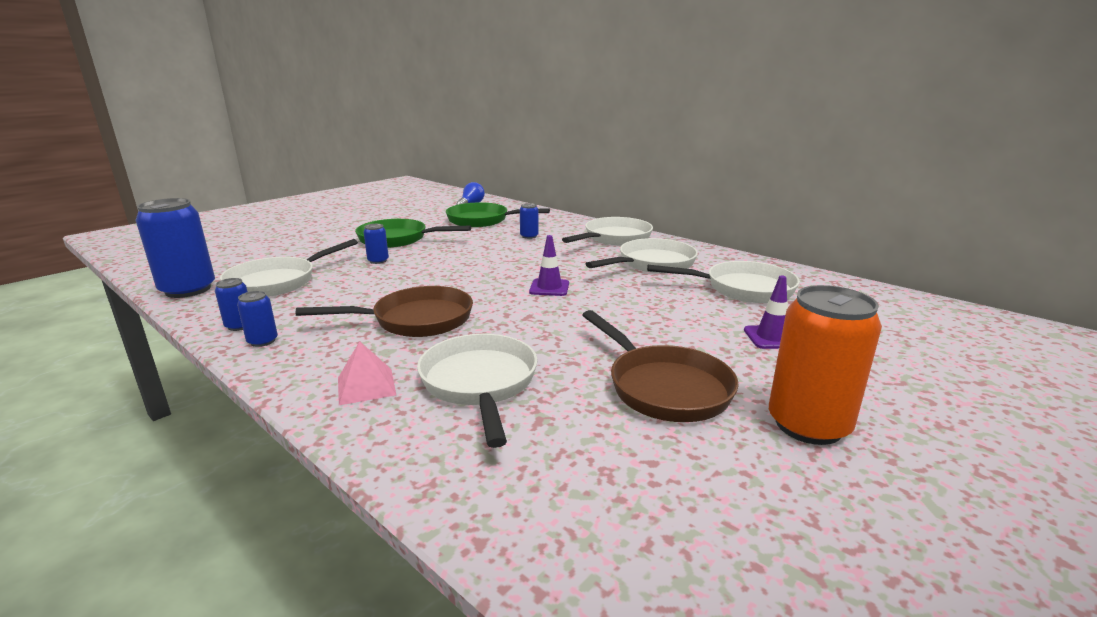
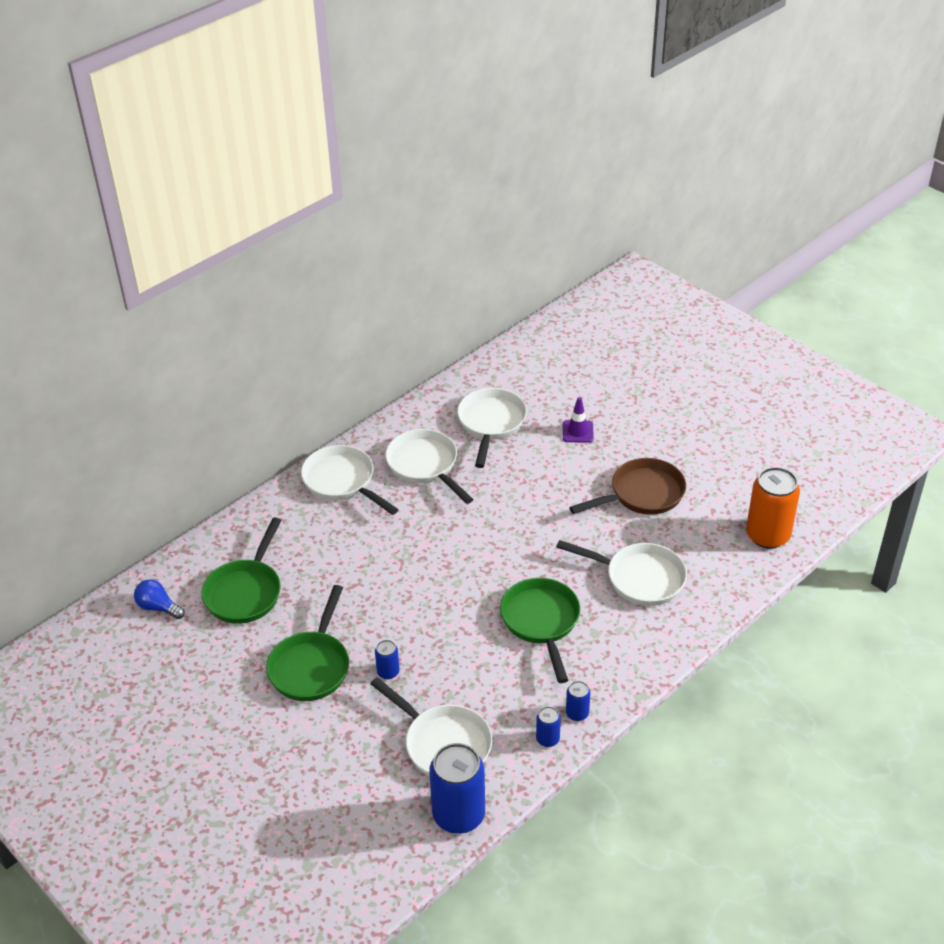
camera: 85 degrees left, 20 degrees up
brown pan [296,286,473,337] -> green pan [500,578,580,683]
pink pyramid [338,341,396,405] -> none
white pan [417,334,537,448] -> white pan turned 150 degrees counterclockwise [556,540,687,606]
blue can [520,203,539,239] -> none
purple traffic cone [529,235,569,296] -> none
orange can [769,285,882,445] -> orange can moved to [746,467,800,549]

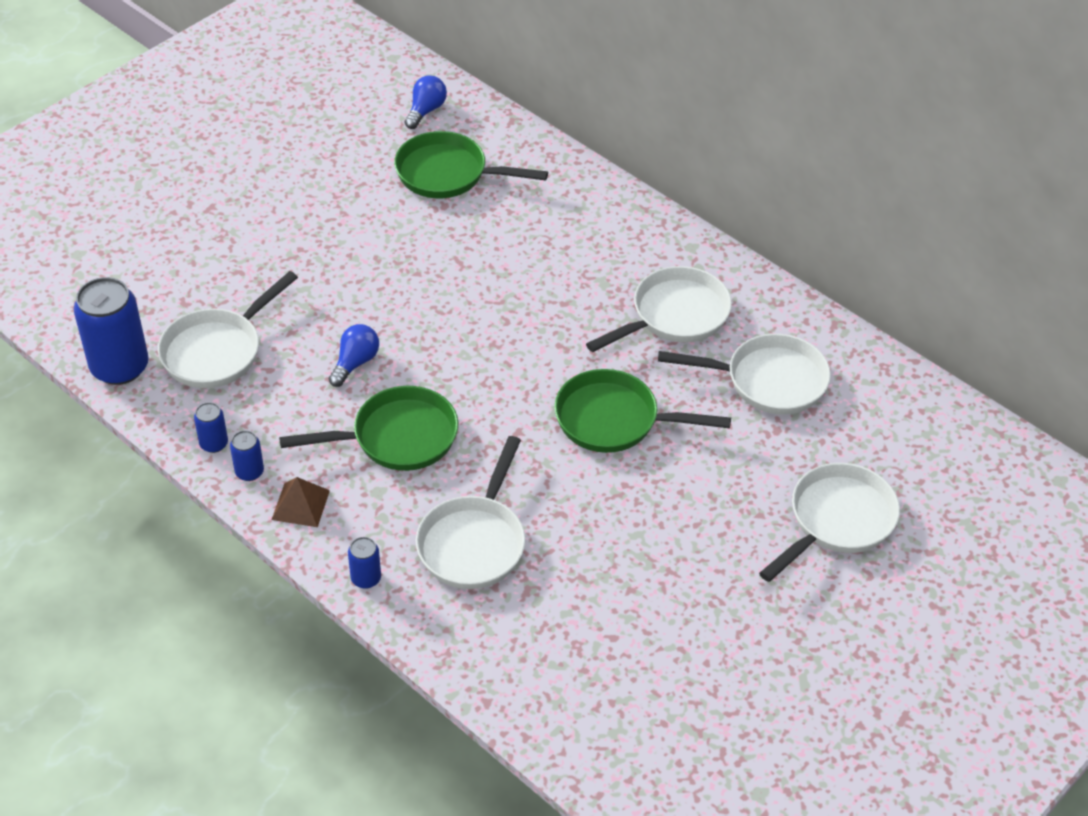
camera: 85 degrees right, 5 degrees up
green pan [266,585,349,701] -> green pan moved to [554,369,731,453]
white pan [301,445,399,515] -> white pan moved to [759,463,900,582]
blue can [375,640,400,679] -> blue can moved to [348,537,381,589]
purple traffic cone [563,397,594,443] -> none
brown pan [569,458,686,515] -> none
orange can [746,467,800,549] -> none
none -> brown pyramid [271,477,330,527]
none -> blue light bulb [329,324,379,387]

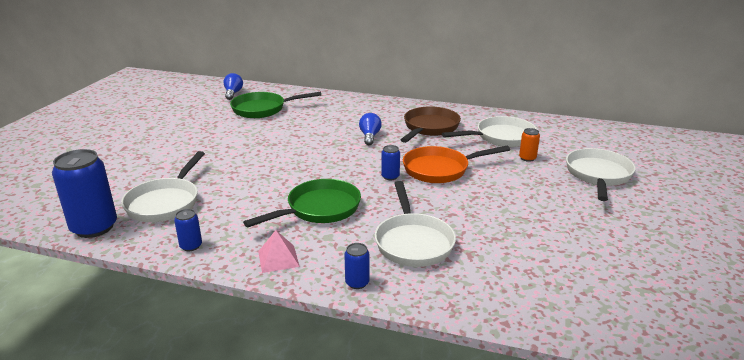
camera: 25 degrees left, 20 degrees down
blue can [230,430,264,481] -> blue can moved to [381,145,400,180]
brown pyramid [271,477,330,527] -> pink pyramid [258,230,300,273]
blue light bulb [329,324,379,387] -> blue light bulb moved to [359,113,382,145]
green pan [554,369,731,453] -> orange pan [403,146,510,183]
white pan [586,266,732,352] -> brown pan [401,106,461,143]
none -> orange can [519,128,540,162]

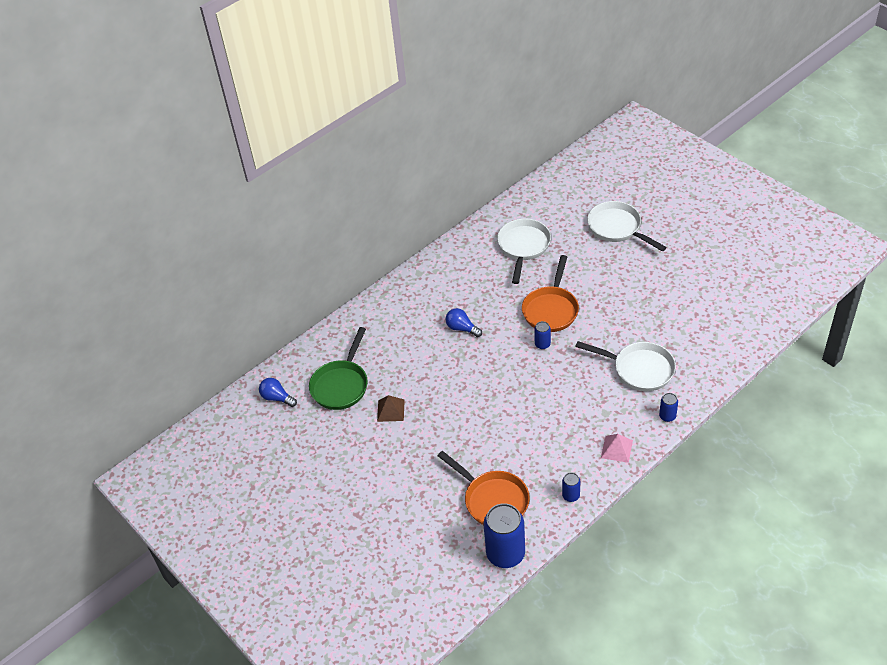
camera: 55 degrees left, 20 degrees up
white pan [121,151,205,222] -> orange pan [438,451,530,525]
green pan [243,179,361,227] -> none
brown pan [401,106,461,143] -> none
orange can [519,128,540,162] -> none
none -> brown pyramid [377,395,405,422]

